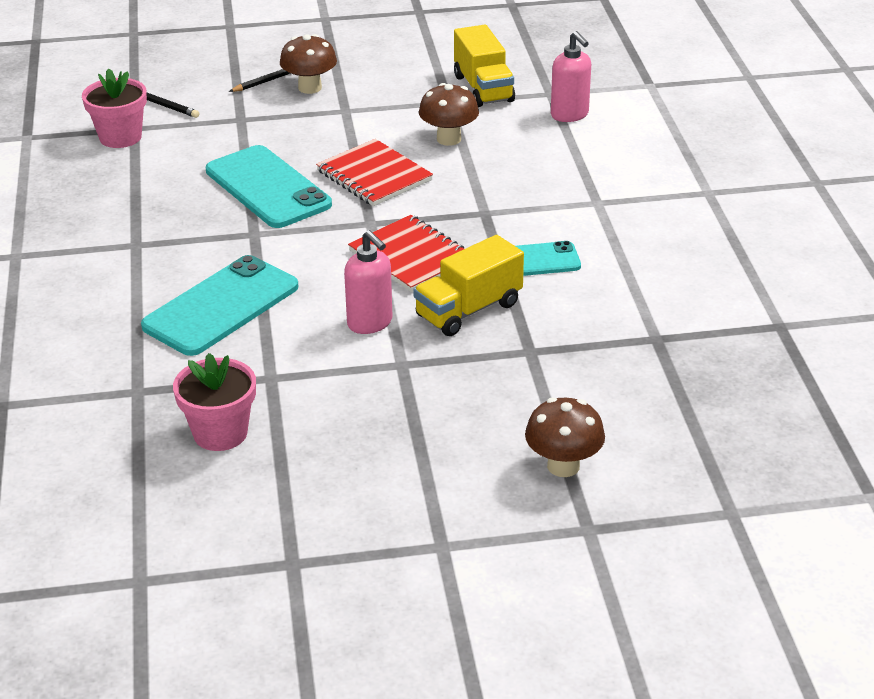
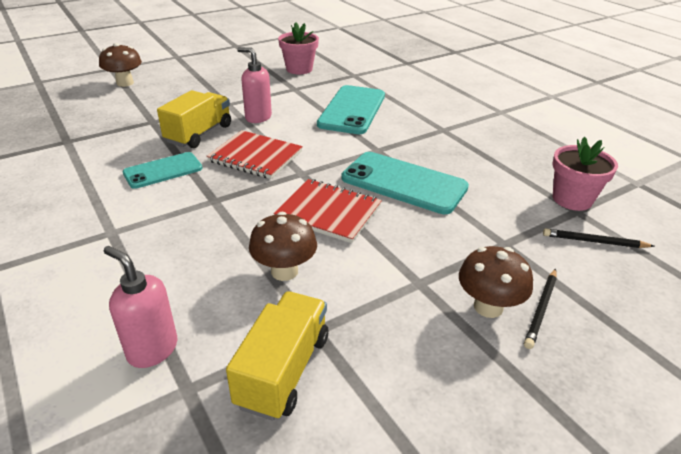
camera: 155 degrees right, 0 degrees up
yellow truck [454,25,515,107] -> yellow truck turned 60 degrees clockwise [226,291,328,421]

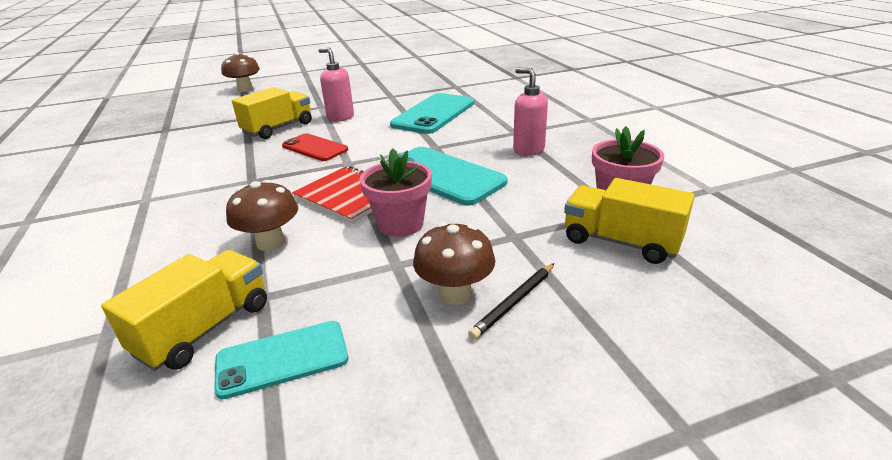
camera: 15 degrees right, 5 degrees down
pink soap dispenser [104,246,177,368] -> pink soap dispenser moved to [513,68,548,156]
turquoise phone [123,152,203,189] -> turquoise phone moved to [214,321,349,399]
red notebook [207,130,303,179] -> red phone [282,133,348,161]
pink flower pot [278,23,319,74] -> pink flower pot moved to [360,148,432,237]
black pencil [543,228,655,248] -> yellow truck [564,178,695,264]

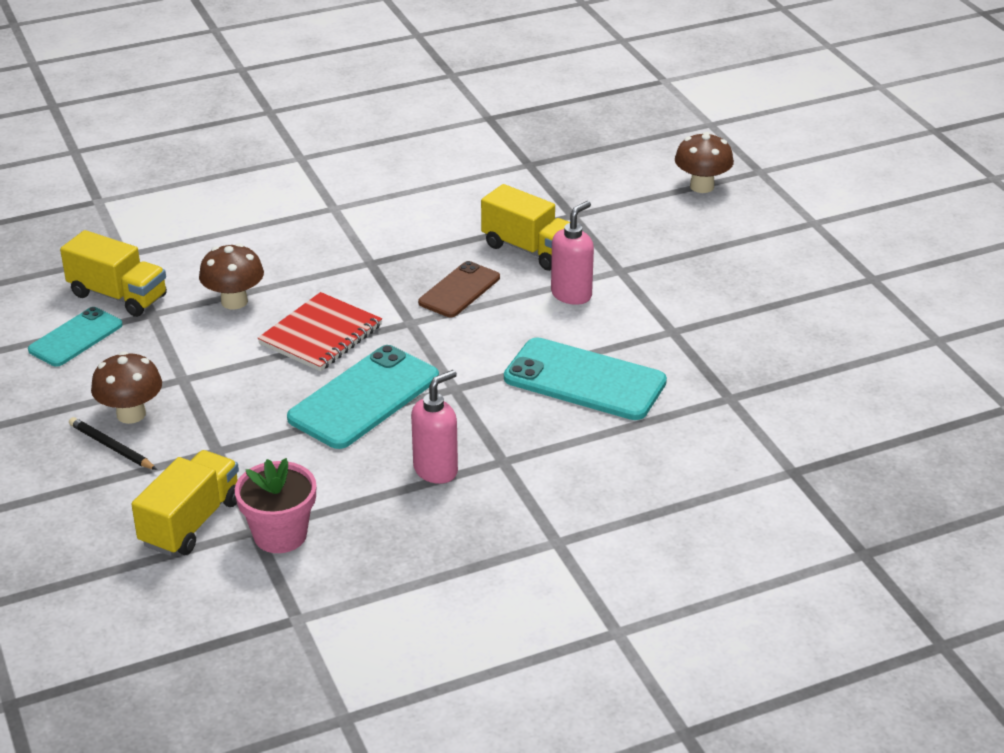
camera: 85 degrees right, 5 degrees up
turquoise phone [214,321,349,399] -> turquoise phone turned 60 degrees clockwise [28,307,123,367]
red phone [282,133,348,161] -> brown phone [418,261,500,317]
pink flower pot [360,148,432,237] -> none

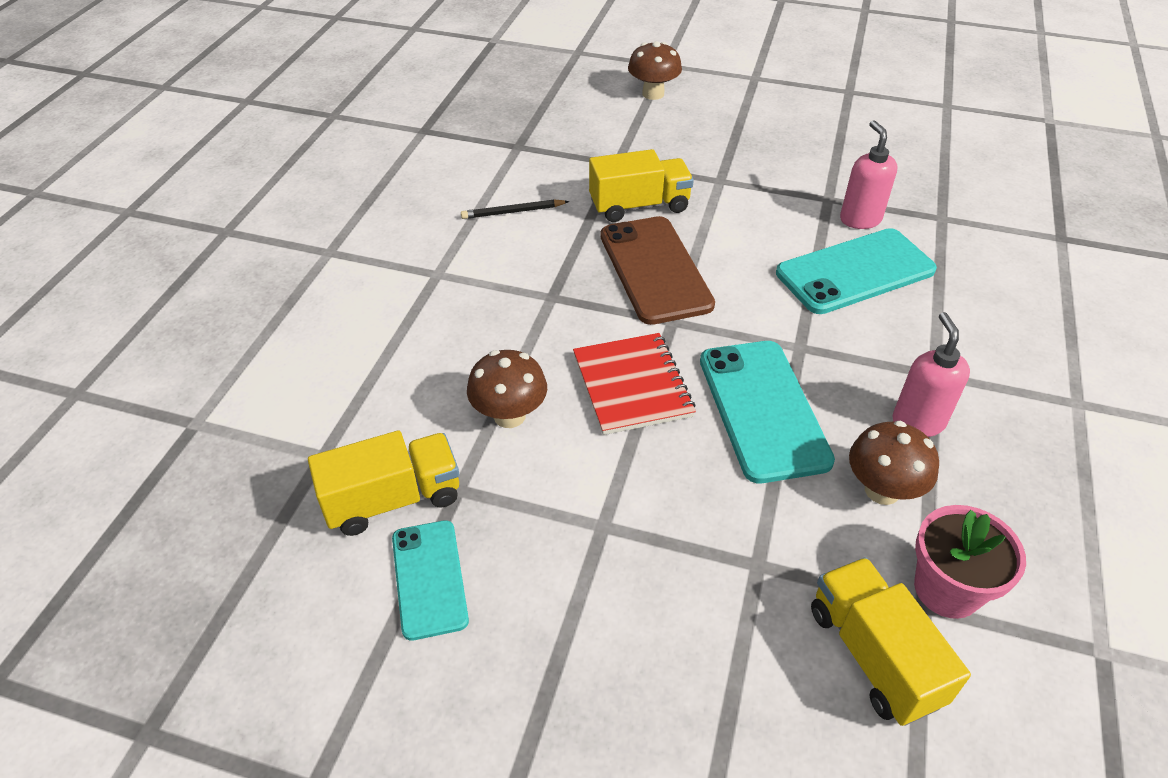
camera: 50 degrees left, 10 degrees up
black pencil [69,417,157,470] -> black pencil moved to [461,199,569,219]
brown mushroom [91,351,162,424] -> brown mushroom moved to [849,421,939,505]
brown phone [418,261,500,317] -> brown phone [600,216,715,325], size x1.62
pink soap dispenser [551,201,594,305] -> pink soap dispenser moved to [840,120,897,229]

